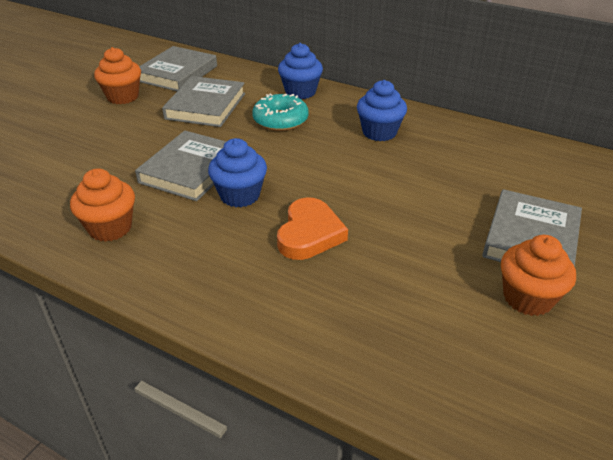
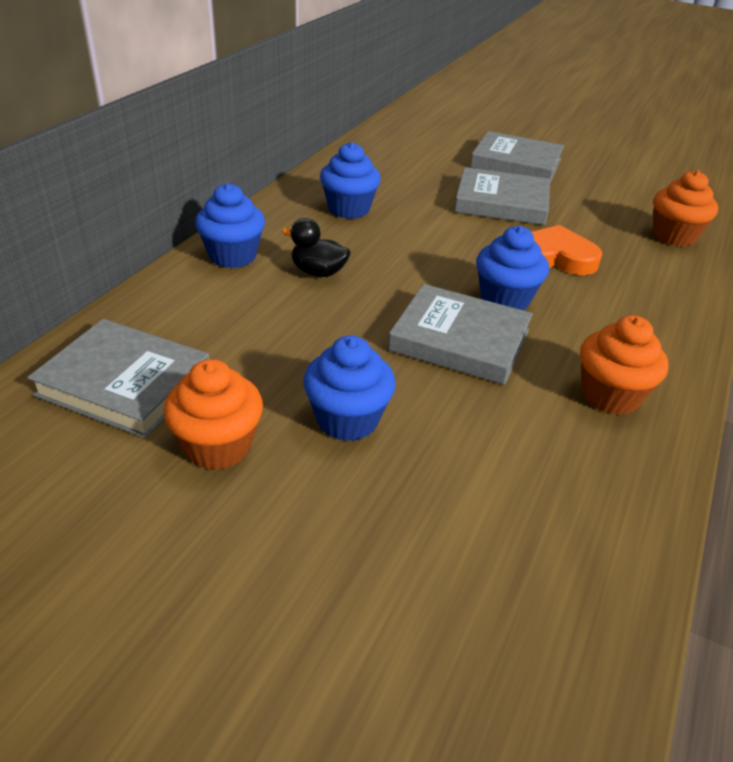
camera: 95 degrees left, 0 degrees up
grey book [162,76,245,127] -> grey book moved to [454,167,550,225]
turquoise donut [252,93,308,131] -> black duck [282,218,351,277]
orange cupcake [501,235,576,316] -> orange cupcake moved to [653,170,718,247]
none -> blue cupcake [303,336,396,441]

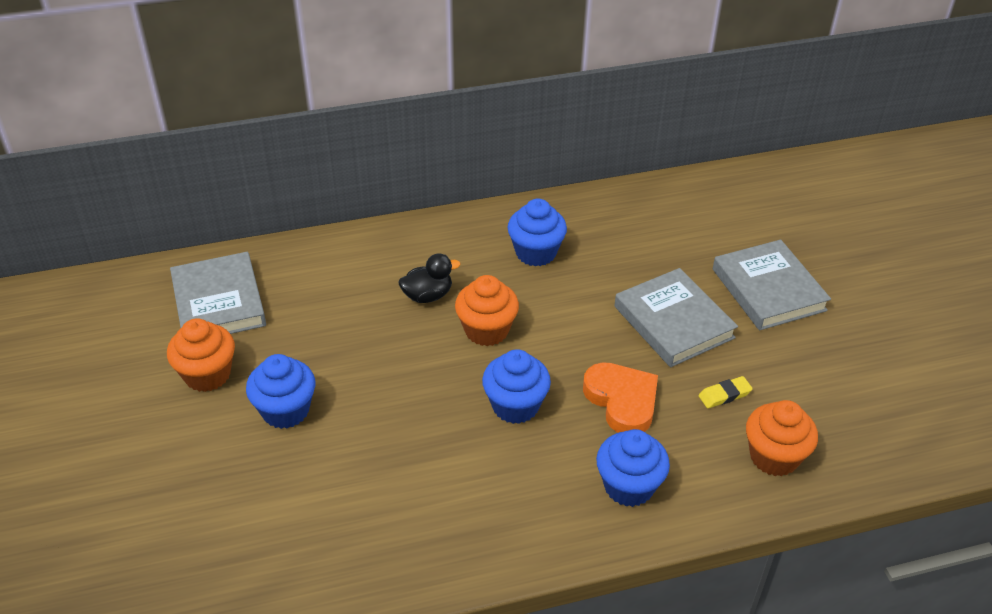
camera: 50 degrees right, 5 degrees up
blue cupcake [195,183,265,268] -> blue cupcake moved to [596,429,670,507]
black duck [282,218,351,277] -> black duck turned 90 degrees clockwise [399,253,460,303]
grey book [388,284,533,385] -> none
orange cupcake [580,315,668,415] -> orange cupcake moved to [455,275,519,346]
none -> yellow eraser [699,376,753,408]

